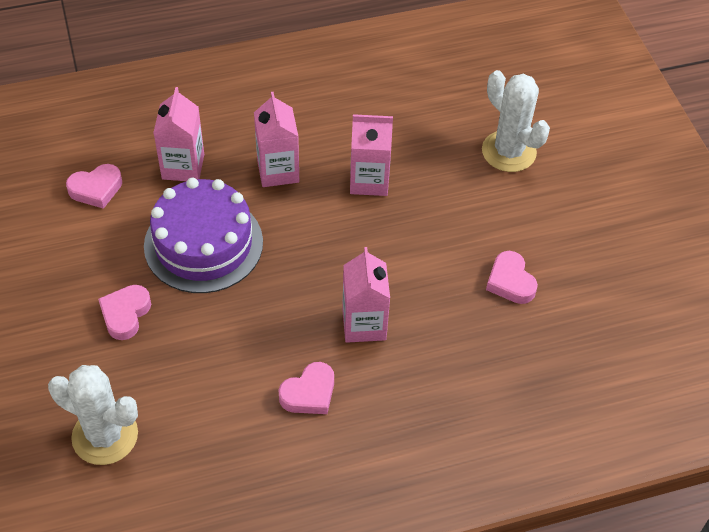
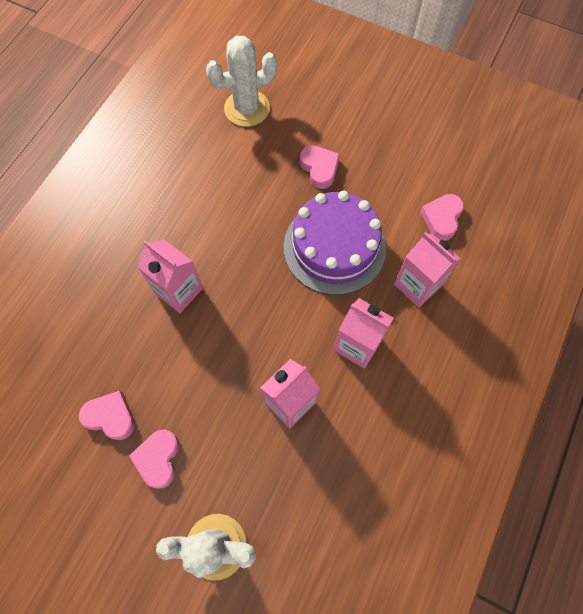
camera: 135 degrees right, 15 degrees up
pink heart [279,362,334,414] -> pink heart moved to [129,430,179,489]

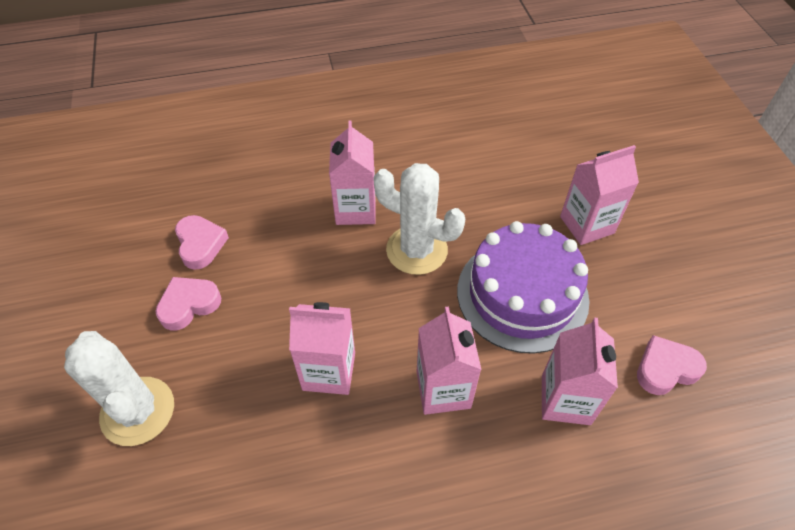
camera: 50 degrees right, 15 degrees down
white cactus [206,36,277,127] -> white cactus moved to [373,163,465,275]
pink heart [300,145,340,189] -> pink carton [560,145,639,245]

